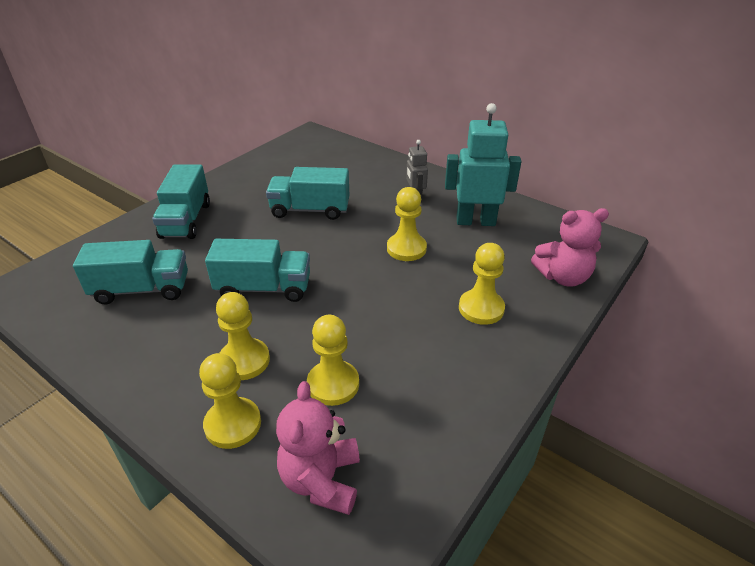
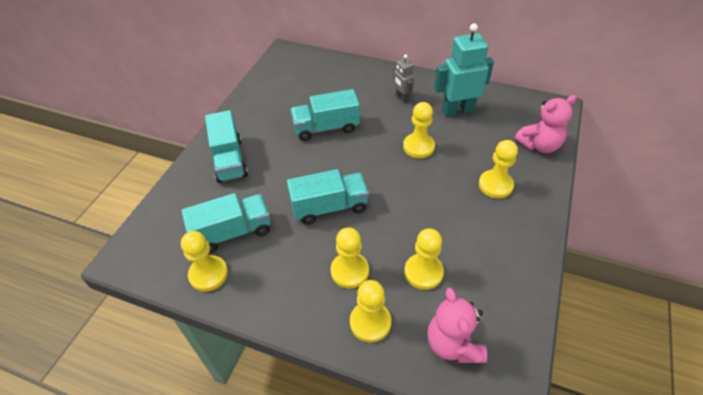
camera: 15 degrees left, 10 degrees up
none -> yellow pawn [181,231,228,292]

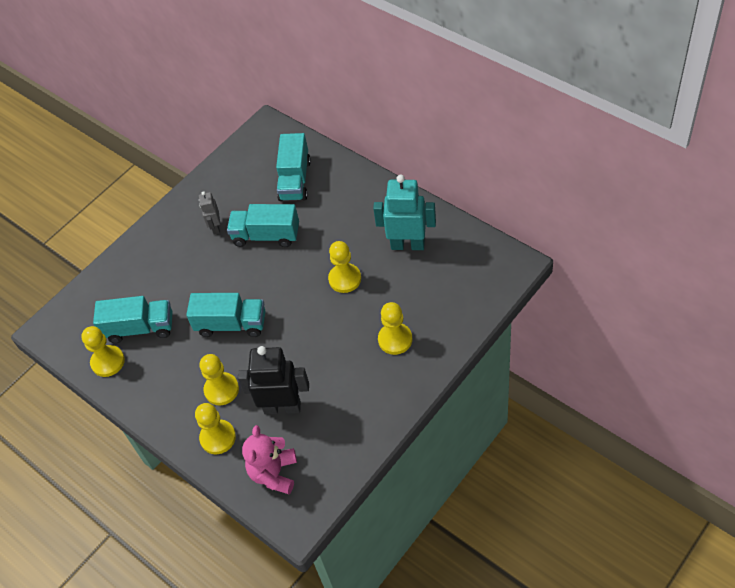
camera: 25 degrees right, 5 degrees up
turquoise truck [205,110,248,183] -> turquoise truck moved to [276,133,311,201]
grey robot [393,55,414,103] -> grey robot moved to [199,191,220,234]
yellow pawn [405,228,444,290] -> black robot [238,346,309,415]
pink teddy bear [514,95,577,153] -> none

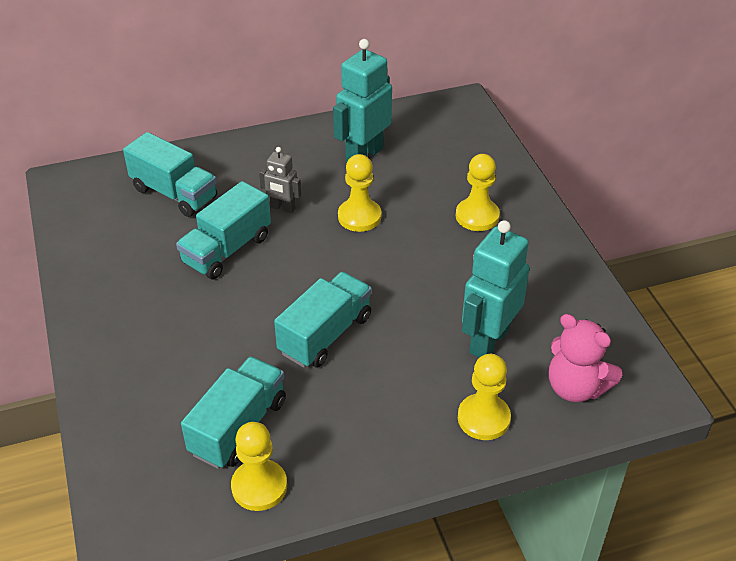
camera: 65 degrees left, 10 degrees down
grey robot [199,191,220,234] -> grey robot moved to [259,147,301,213]
yellow pawn [200,354,239,405] -> none
black robot [238,346,309,415] -> turquoise robot [462,220,530,358]

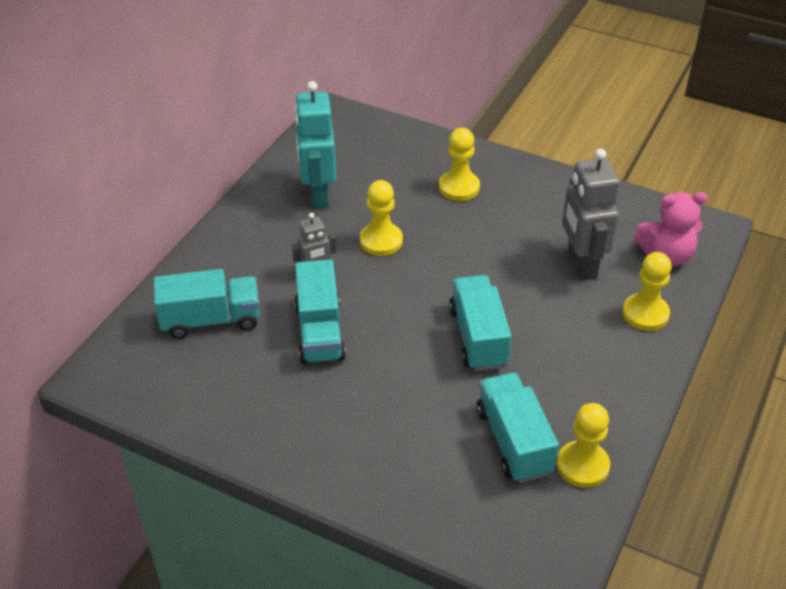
camera: 45 degrees left, 0 degrees up
turquoise robot [462,220,530,358] -> grey robot [562,149,620,280]

